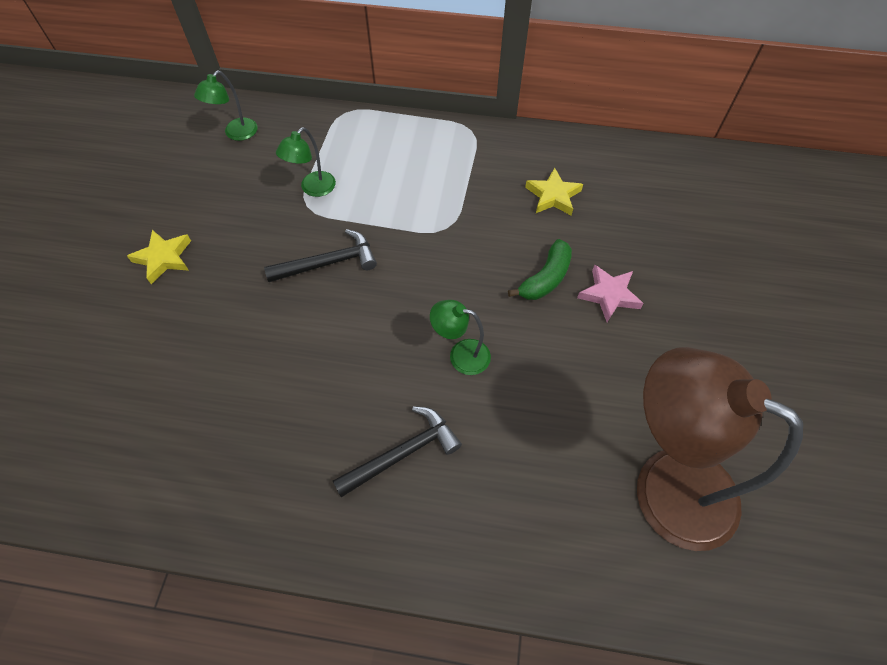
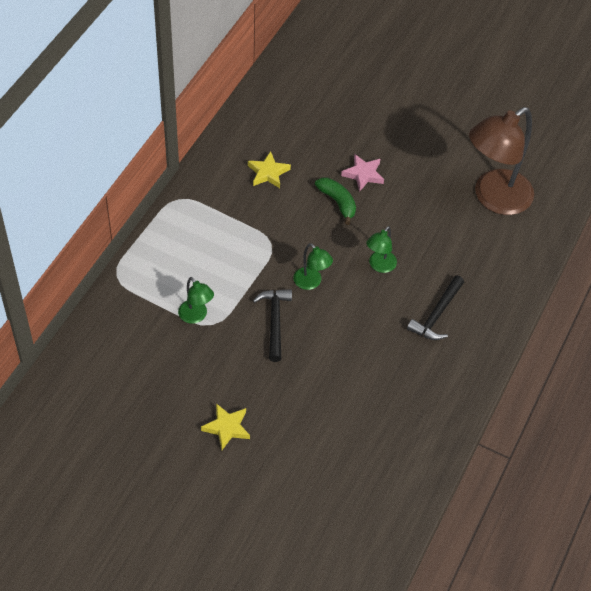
camera: 75 degrees left, 5 degrees down
green lamp [194,71,258,141] -> green lamp moved to [293,243,333,290]
black hammer [333,406,462,497] -> black hammer turned 135 degrees counterclockwise [407,275,464,340]

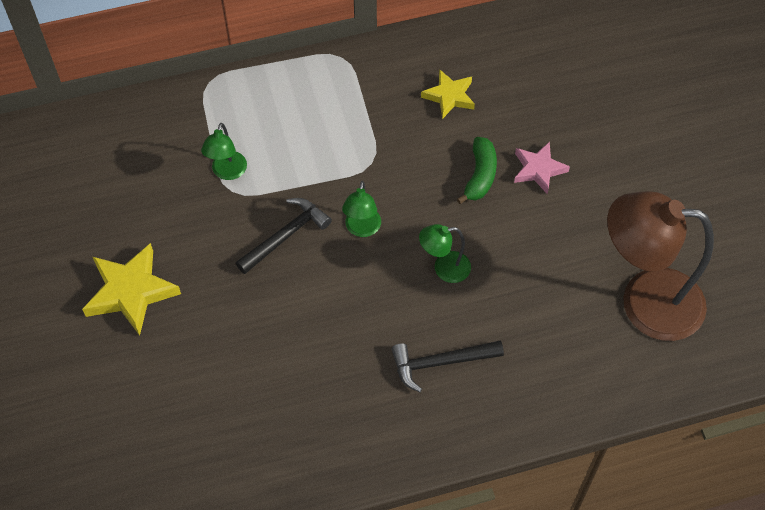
camera: 50 degrees right, 5 degrees up
yellow star [201,403,250,450] -> yellow star [82,243,181,336], size x1.59

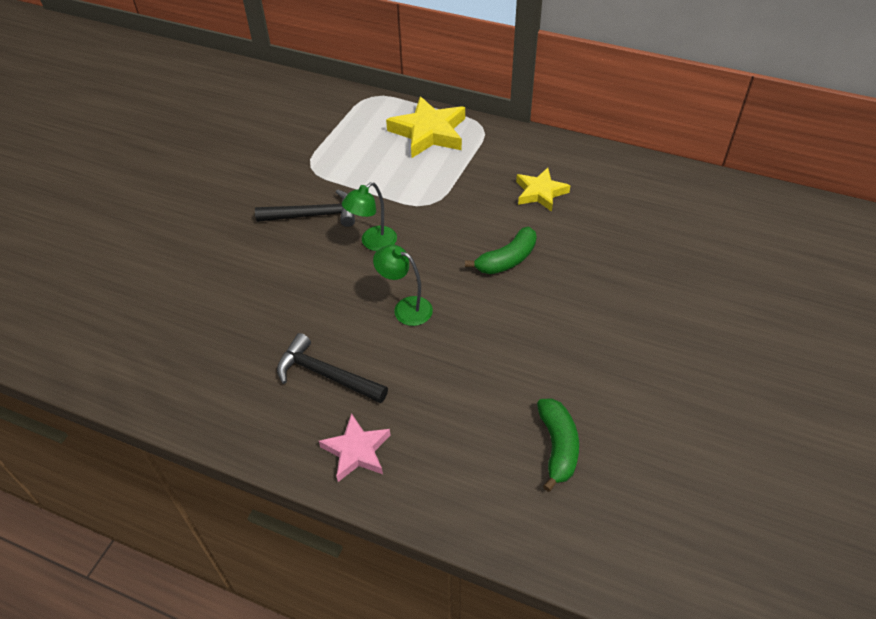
camera: 40 degrees right, 10 degrees down
yellow star [82,243,181,336] -> yellow star moved to [386,96,465,158]
green lamp [201,123,247,180] -> none
pink star [514,142,570,194] -> pink star moved to [319,413,390,482]
brown lamp [607,191,714,341] -> green banana [537,398,579,492]

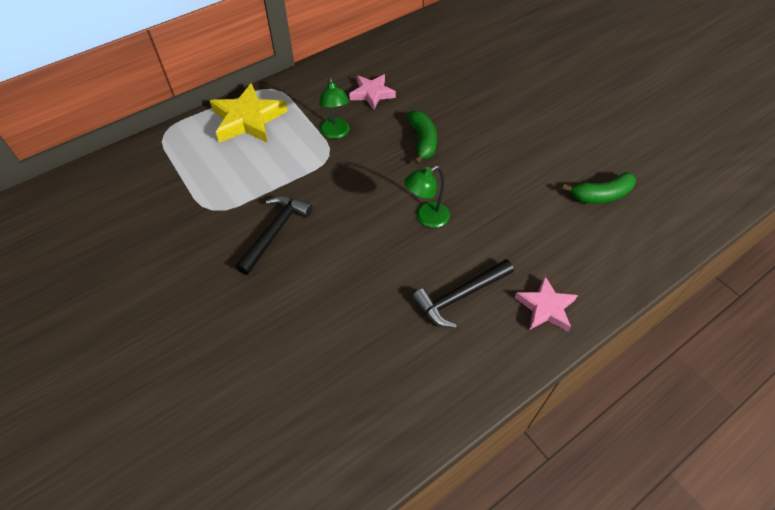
camera: 60 degrees left, 5 degrees up
green lamp [342,182,397,251] -> green lamp moved to [319,77,350,139]
yellow star [516,168,571,212] -> pink star [349,74,396,110]
green banana [537,398,579,492] -> green banana turned 135 degrees clockwise [562,172,636,204]

